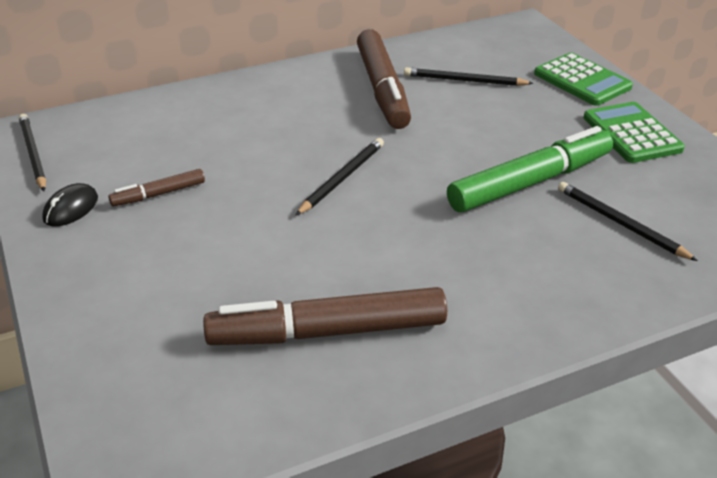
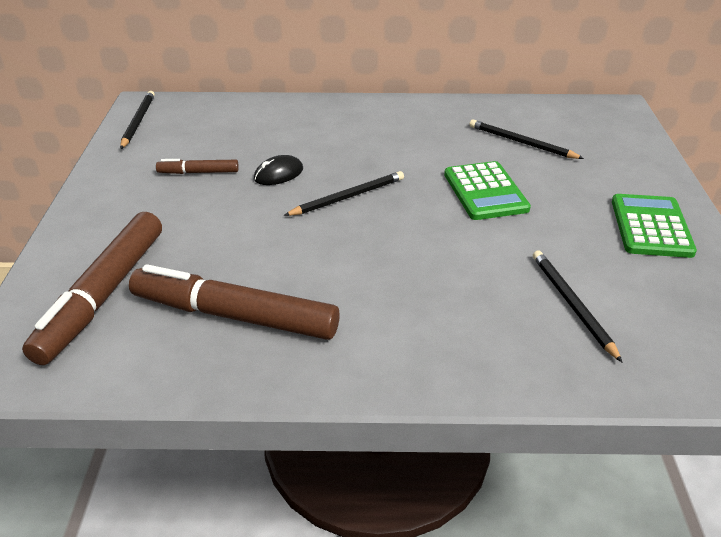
camera: 25 degrees right, 0 degrees up
black mouse [42,183,98,227] -> black mouse moved to [254,155,303,185]
brown marker [357,29,411,129] -> brown marker moved to [22,212,162,365]
green marker [447,126,613,212] -> none
green calculator [534,53,633,106] -> green calculator moved to [444,161,531,220]

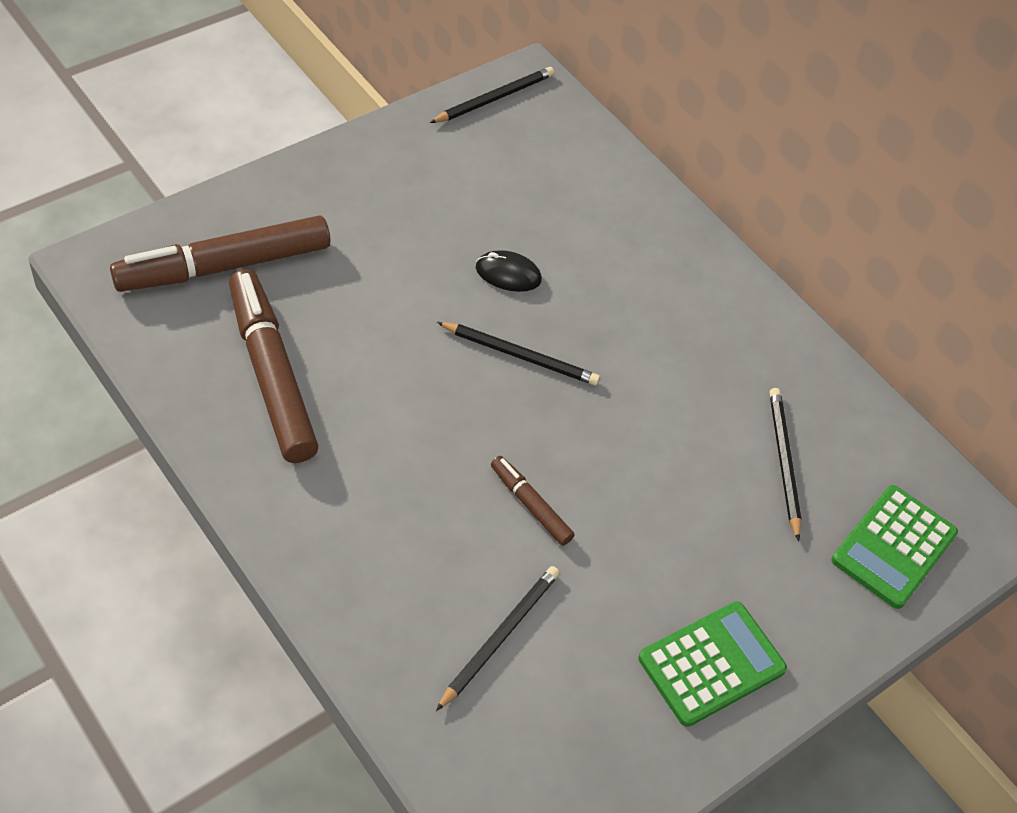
camera: 45 degrees right, 15 degrees up
brown marker [156,159,239,174] -> brown marker moved to [491,456,574,546]
green calculator [444,161,531,220] -> green calculator moved to [831,485,958,609]

